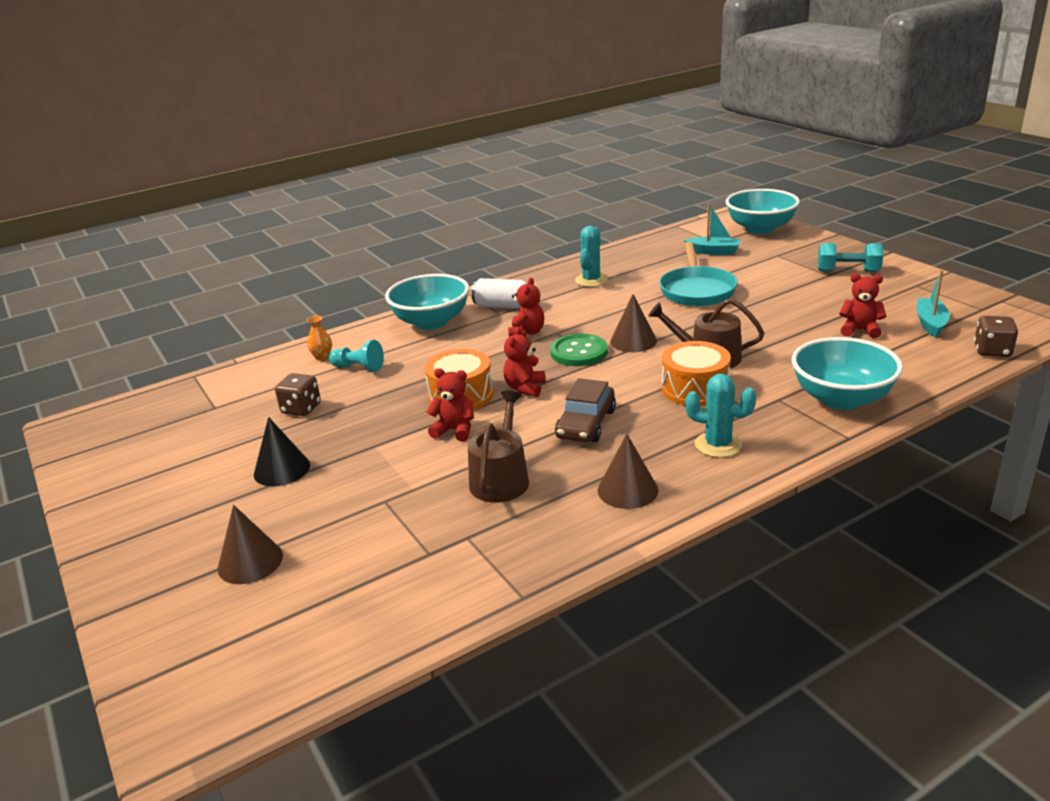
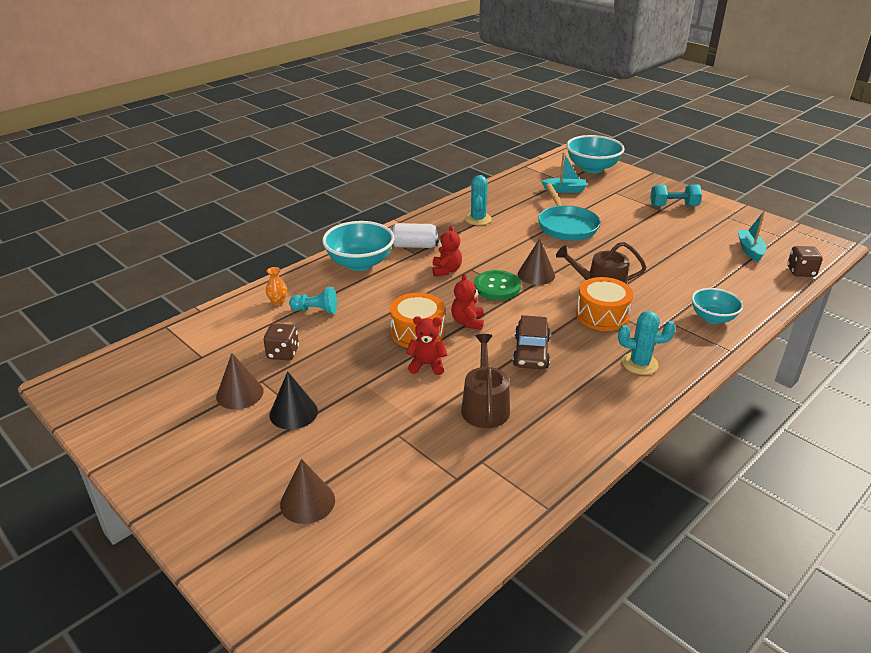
camera: 15 degrees left, 5 degrees up
brown cone [598,434,658,509] -> brown cone moved to [216,353,264,409]
turquoise bowl [792,337,903,410] -> turquoise bowl [692,288,743,324], size x0.62
red teddy bear [839,273,886,338] -> none

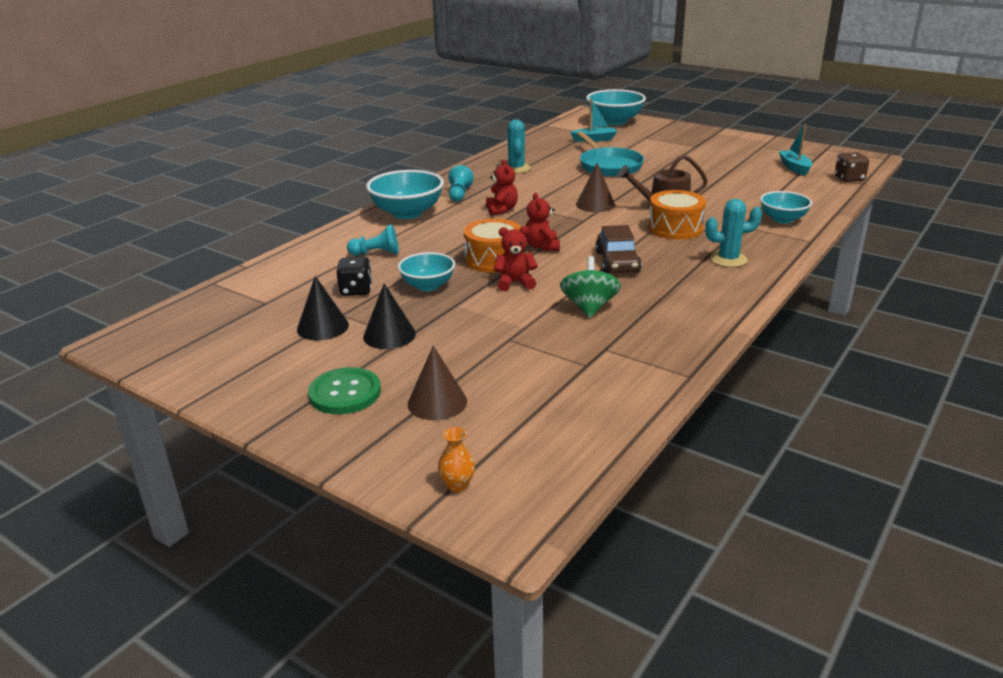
camera: 10 degrees left, 5 degrees down
brown cone [216,353,264,409] -> black cone [297,276,349,340]
brown dice [264,323,299,360] -> black dice [336,257,372,296]
orange vase [266,267,287,305] -> orange vase moved to [438,427,475,492]
white can [391,223,438,248] -> turquoise pawn [448,165,474,202]
brown watering can [461,334,510,428] -> green spinning top [560,256,621,318]
green button [474,270,521,300] -> green button moved to [308,367,381,414]
turquoise dumbbell [650,185,702,206] -> none
none -> turquoise bowl [398,252,455,291]

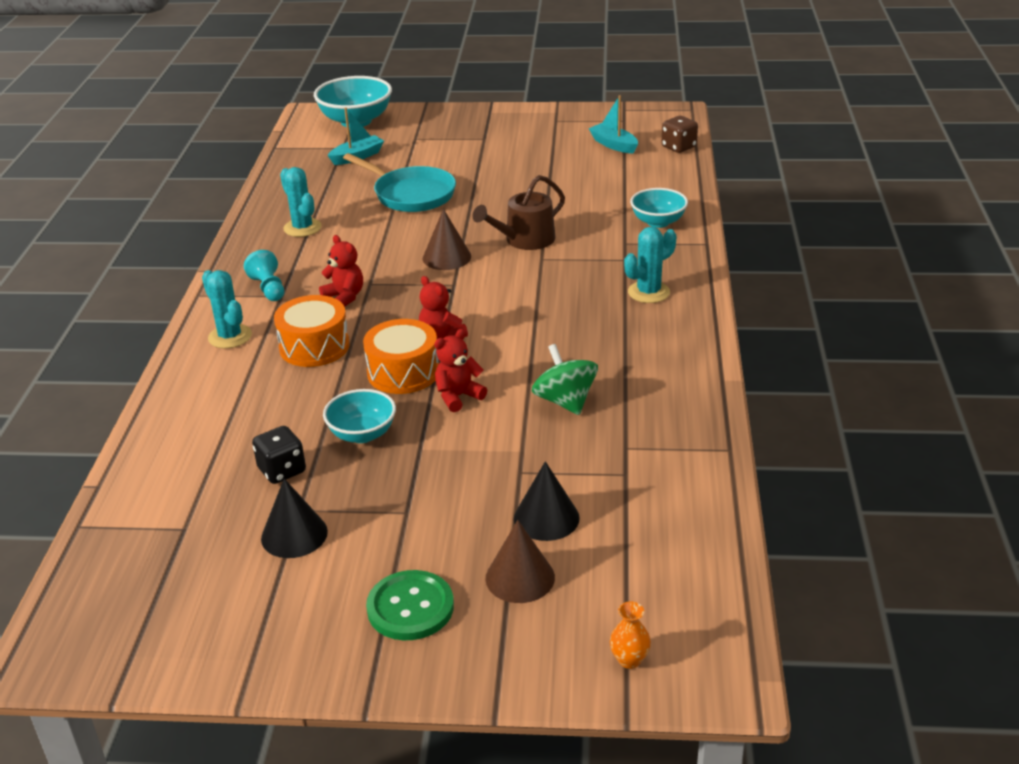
camera: 30 degrees left, 5 degrees up
turquoise pawn [347,225,399,256] -> none
black cone [363,283,416,349] -> black cone moved to [514,461,580,541]
turquoise bowl [366,170,444,219] -> turquoise cactus [202,270,252,348]
brown car [595,225,642,273] -> none
orange drum [648,190,706,240] -> orange drum moved to [274,295,350,367]

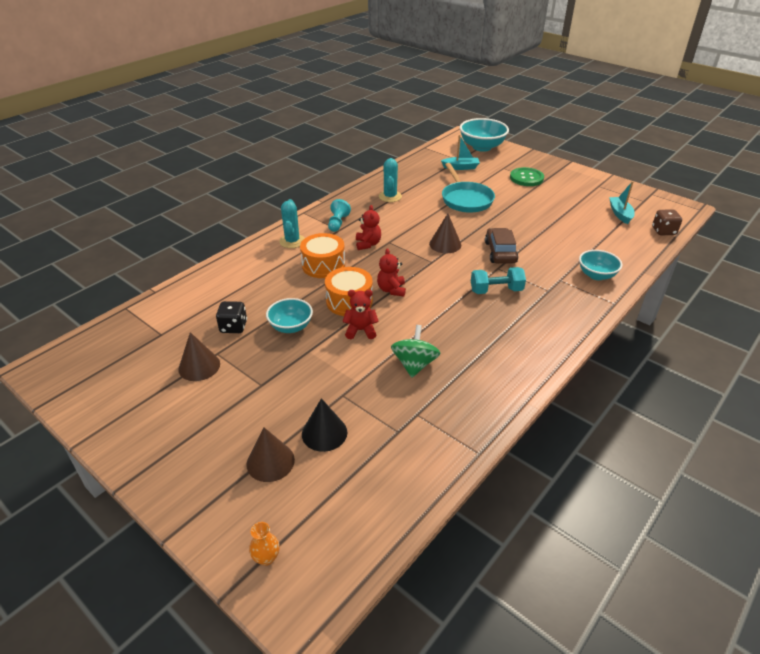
camera: 35 degrees right, 5 degrees up
black cone [261,478,328,558] -> brown cone [178,332,220,381]
green button [366,570,454,640] -> green button moved to [510,167,544,186]
brown watering can [473,175,565,250] -> brown car [485,228,518,264]
turquoise cactus [624,227,676,303] -> none
none -> turquoise dumbbell [471,267,526,294]

